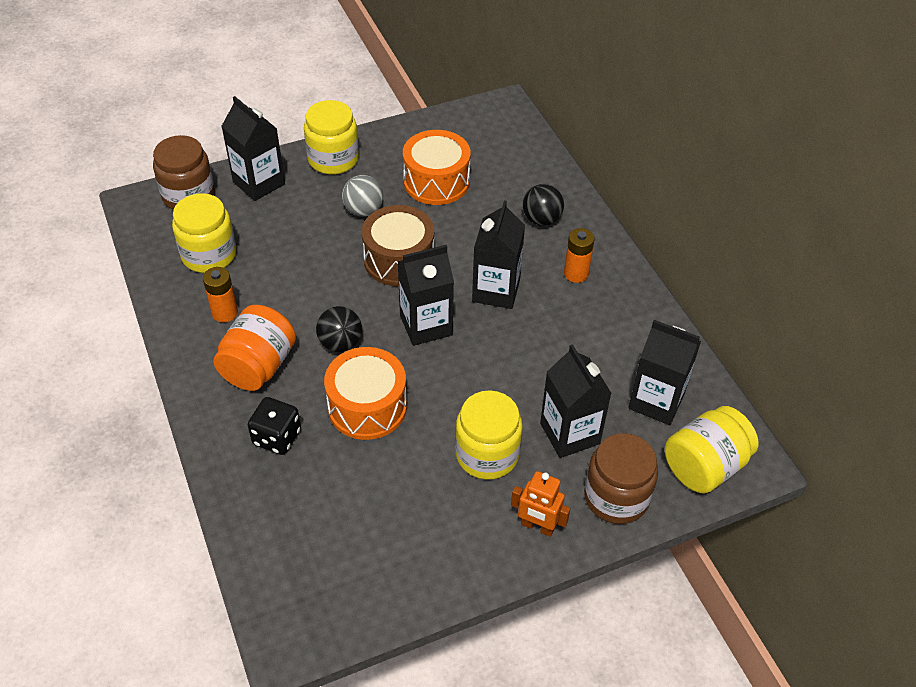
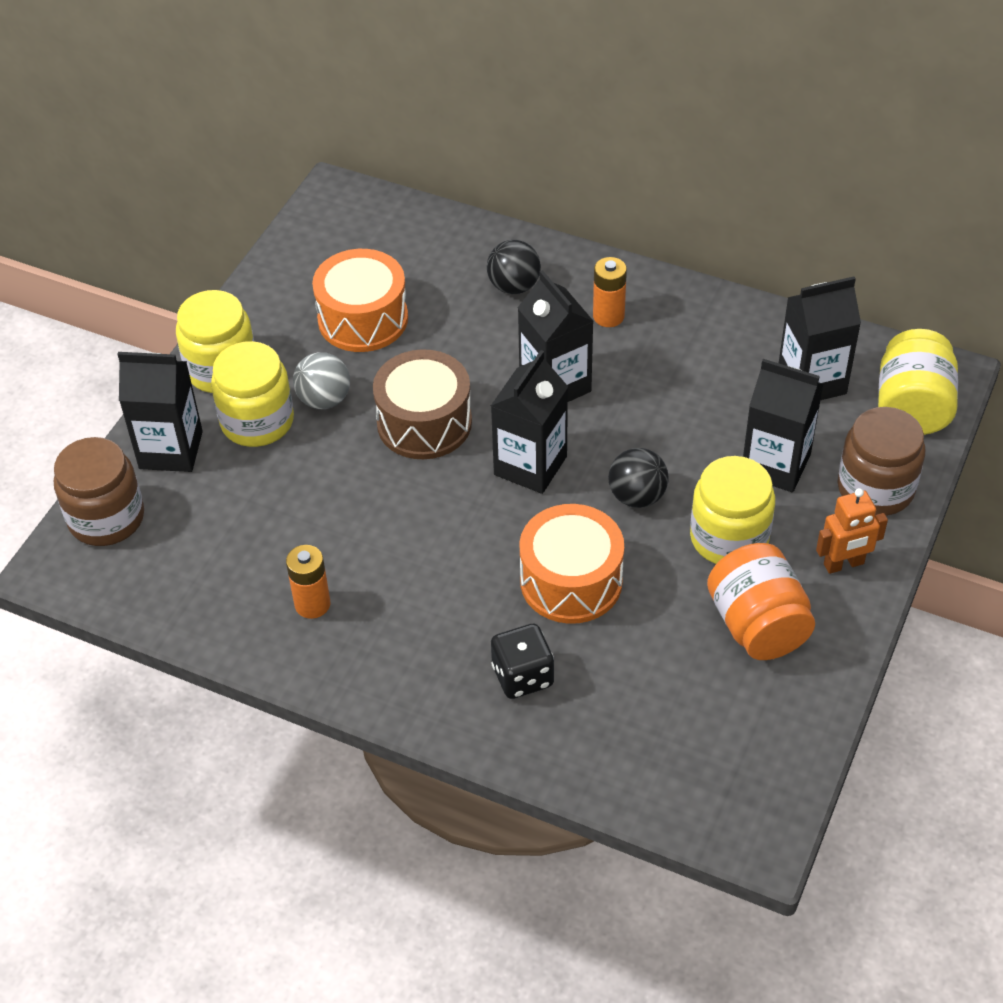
camera: 40 degrees left, 0 degrees up
yellow jar [172,193,236,273] -> yellow jar moved to [211,341,294,447]
orange jar [213,305,296,391] -> orange jar moved to [707,543,815,660]
black ball [316,306,362,352] -> black ball moved to [608,448,669,508]

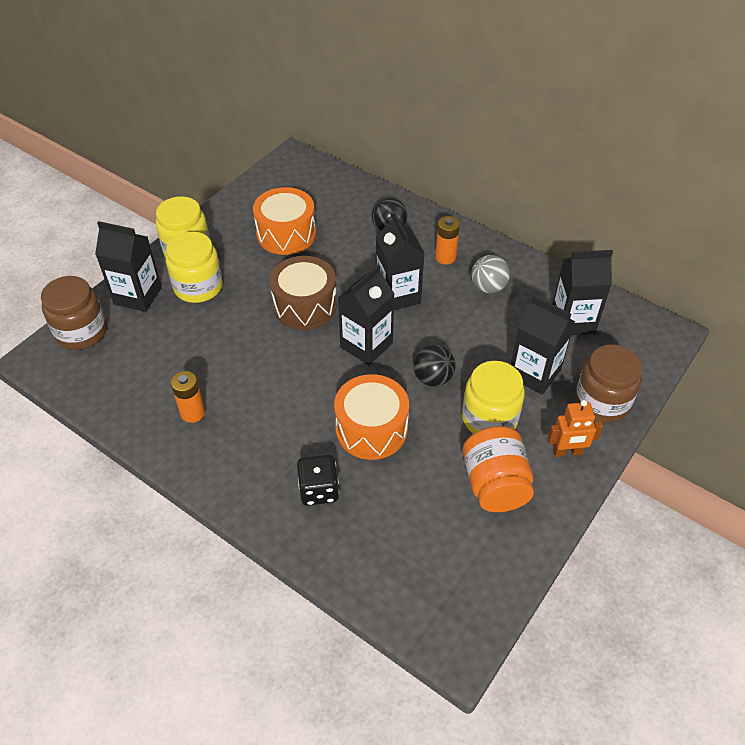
camera: 10 degrees right, 0 degrees up
grey ball [293,352,350,409] -> grey ball moved to [471,255,510,293]
yellow jar [878,329,958,435] -> none

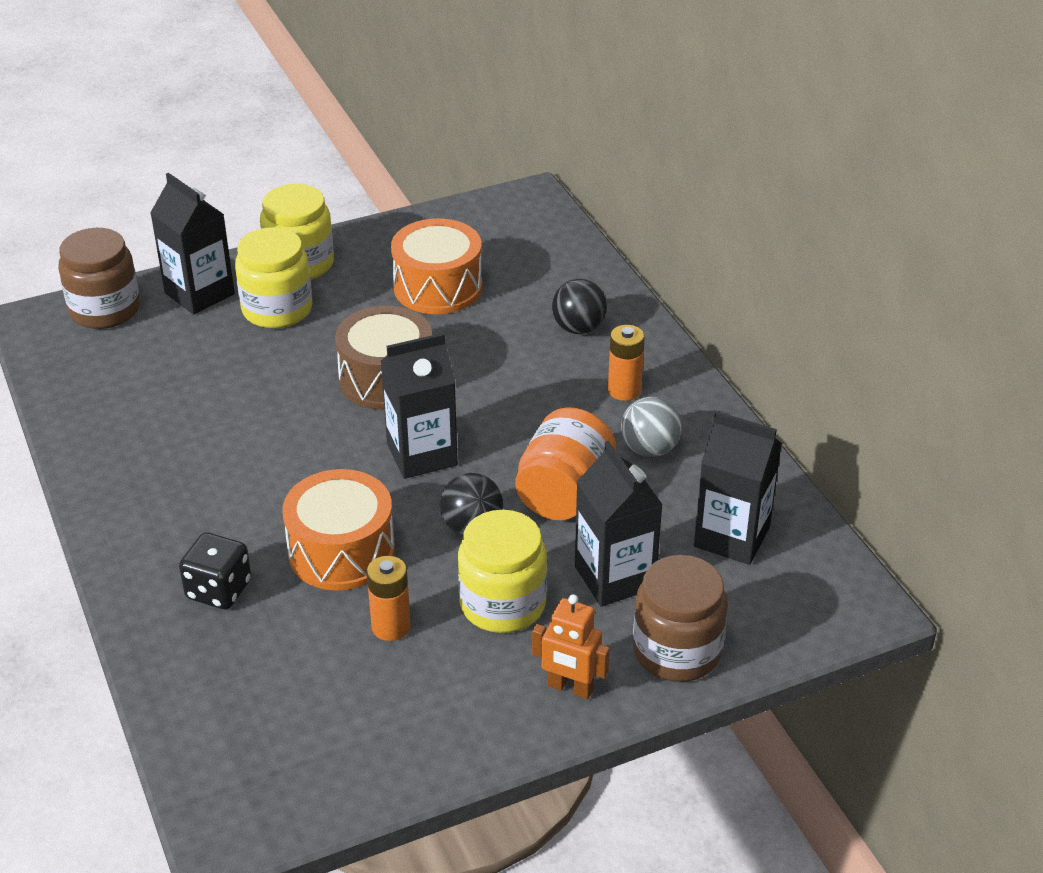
camera: 30 degrees right, 10 degrees down
orange battery [171,371,205,423] -> orange battery moved to [367,556,411,641]
black carton [376,213,425,310] -> none
orange jar [463,426,534,512] -> orange jar moved to [515,407,616,520]

